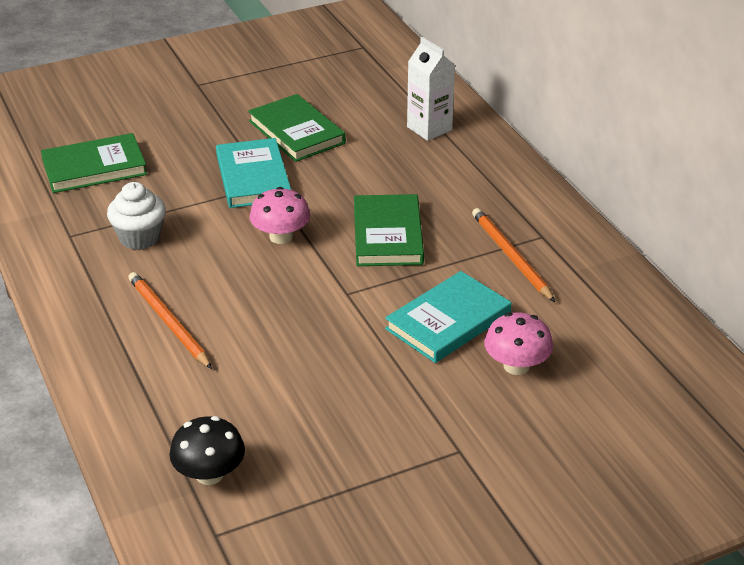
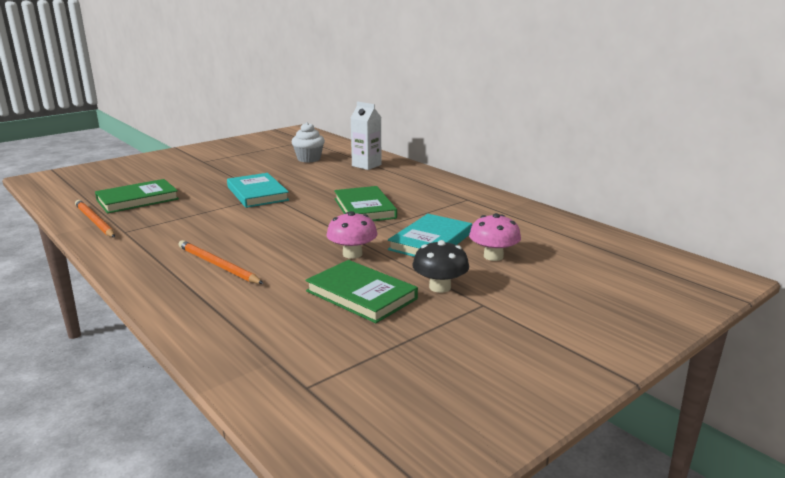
camera: 15 degrees left, 15 degrees down
white cupcake [107,182,166,250] -> white cupcake moved to [292,122,325,163]
black mushroom [169,416,245,485] -> black mushroom moved to [412,240,469,293]
green book [248,94,346,162] -> green book moved to [305,260,418,323]
pink mushroom [249,187,311,244] -> pink mushroom moved to [326,211,378,259]
orange pencil [472,208,555,302] -> orange pencil moved to [75,200,115,237]

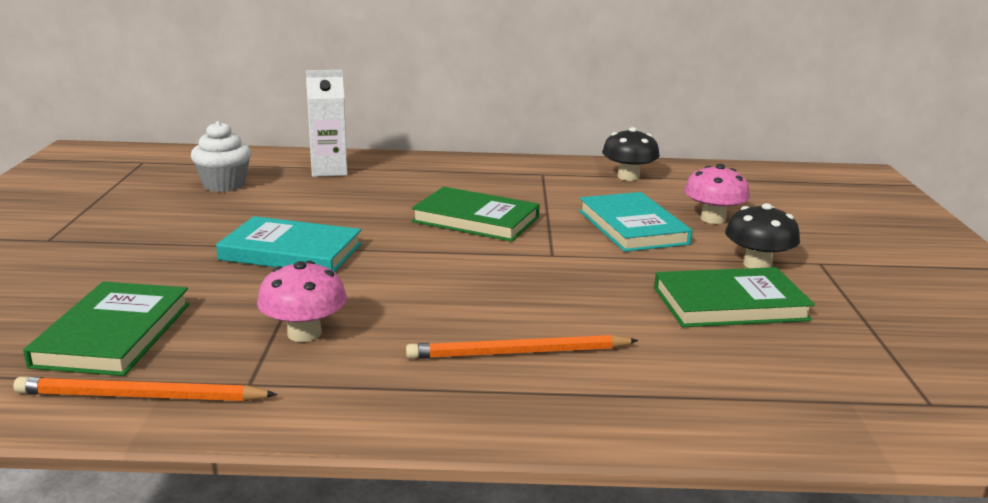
camera: 50 degrees left, 0 degrees up
pink mushroom [326,211,378,259] -> pink mushroom moved to [257,261,347,342]
none -> black mushroom [602,127,660,181]

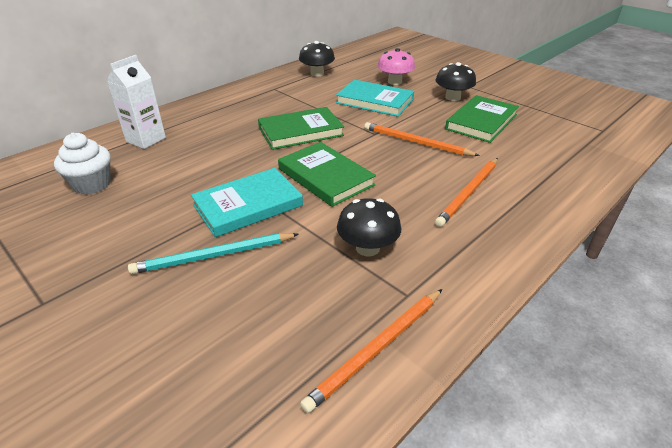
camera: 45 degrees left, 15 degrees up
green book [23,281,190,376] -> green book moved to [278,142,376,207]
pink mushroom [257,261,347,342] -> black mushroom [337,198,401,257]
none -> turquoise pencil [128,233,299,274]
none -> orange pencil [364,122,480,156]

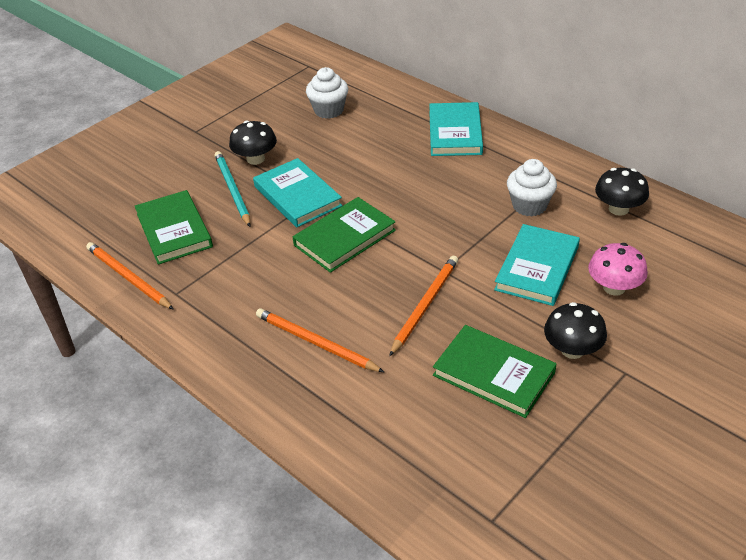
camera: 90 degrees right, 5 degrees up
white carton [107,55,166,149] -> none
green book [258,107,344,150] -> green book moved to [135,190,213,265]
black mushroom [337,198,401,257] -> black mushroom moved to [229,121,277,165]
none -> turquoise book [429,102,483,156]
none -> white cupcake [507,159,557,217]

